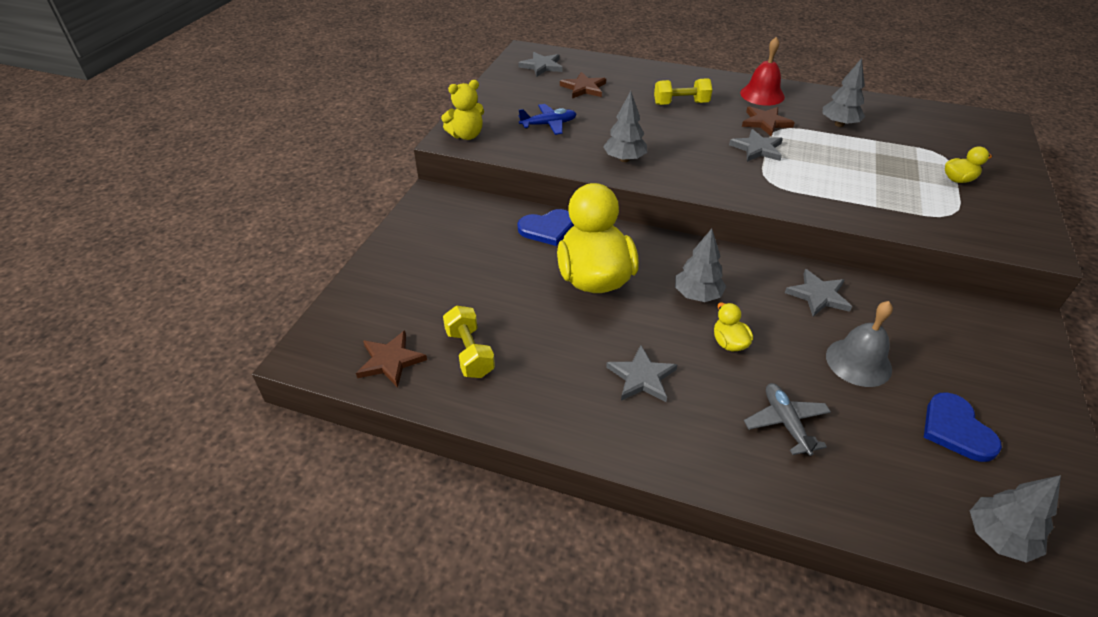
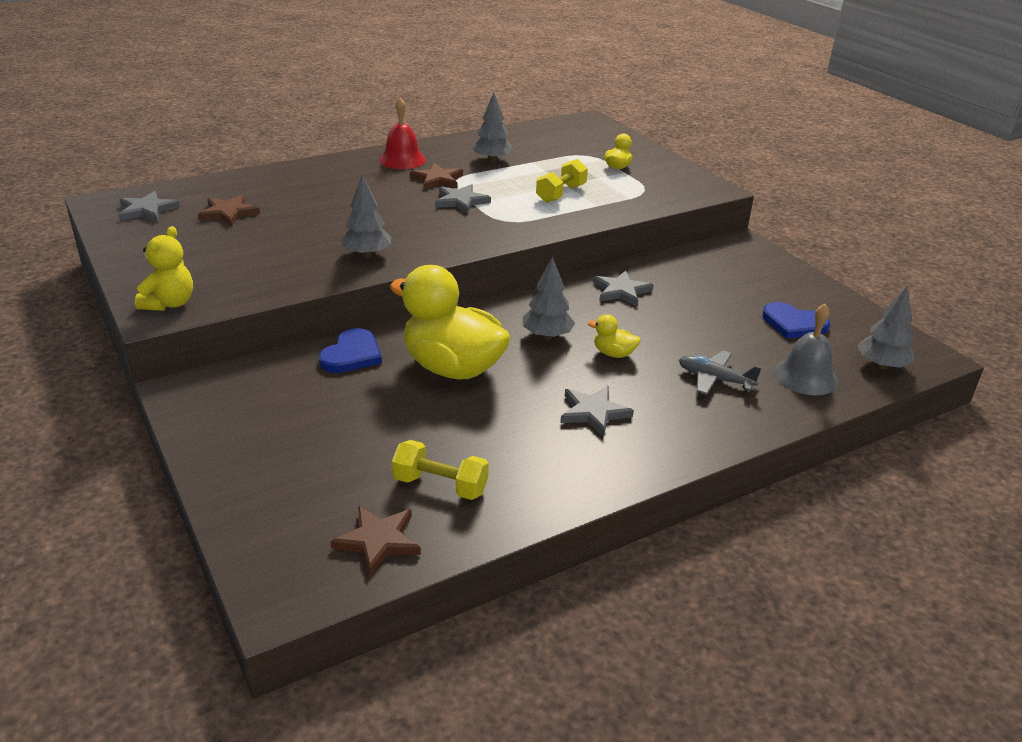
camera: 50 degrees left, 10 degrees down
blue plane [518,104,576,135] -> none
yellow dumbbell [654,78,712,105] -> yellow dumbbell moved to [536,159,588,203]
grey bell [826,301,893,387] -> grey bell moved to [774,304,838,395]

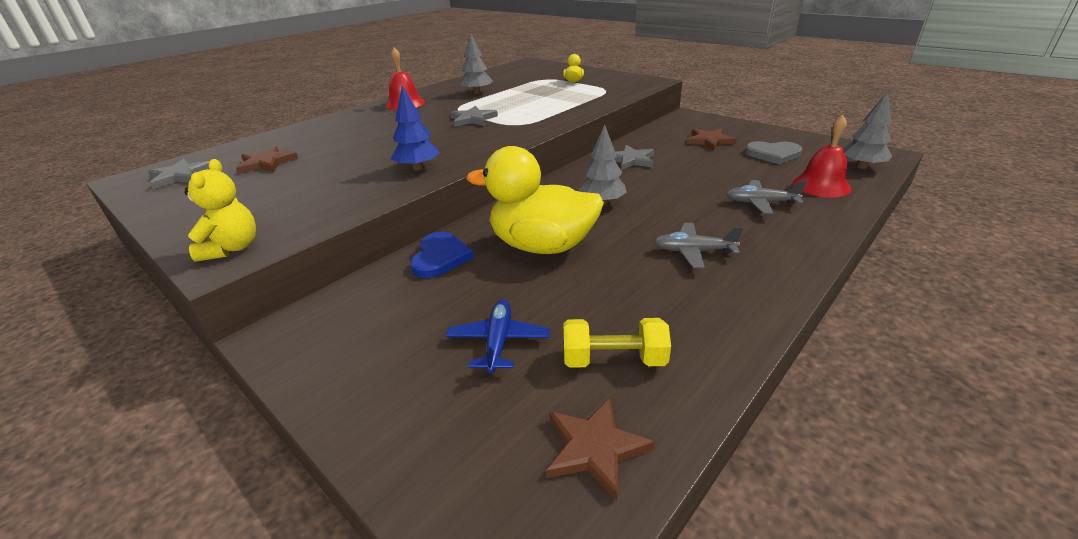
camera: 15 degrees left, 0 degrees up
grey tree [340,175,391,258] -> blue tree [391,86,440,170]
brown star [410,163,463,190] -> brown star moved to [686,128,737,150]
yellow dumbbell [536,159,588,203] -> none
grey star [560,386,634,437] -> grey plane [654,223,743,268]
yellow duck [588,314,640,358] -> none
blue heart [762,302,830,339] -> grey heart [745,141,802,165]
grey bell [774,304,838,395] -> red bell [793,115,851,198]
none -> blue plane [446,300,550,373]

